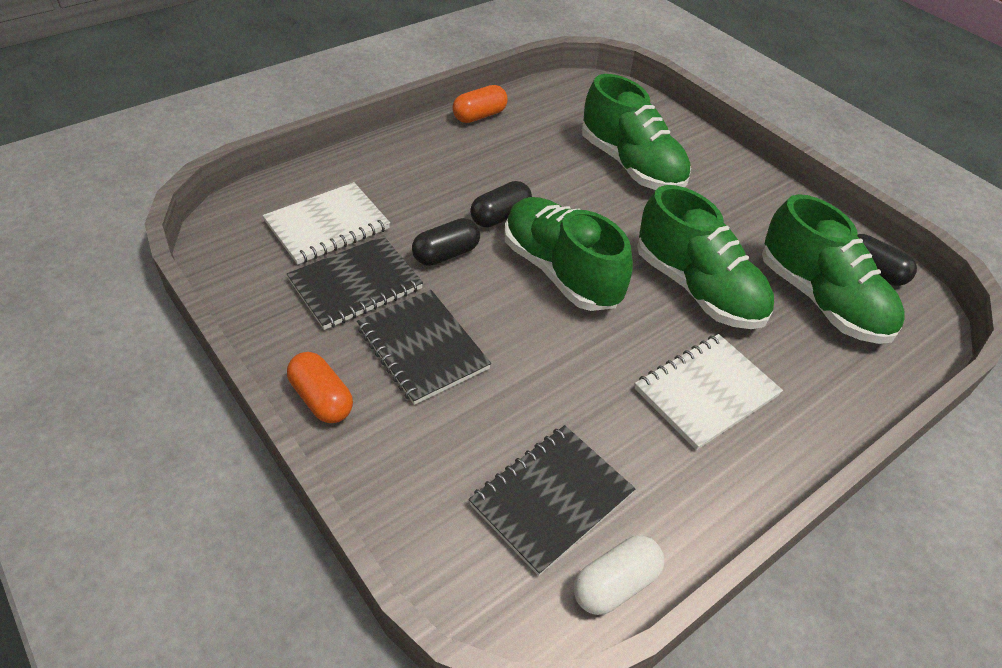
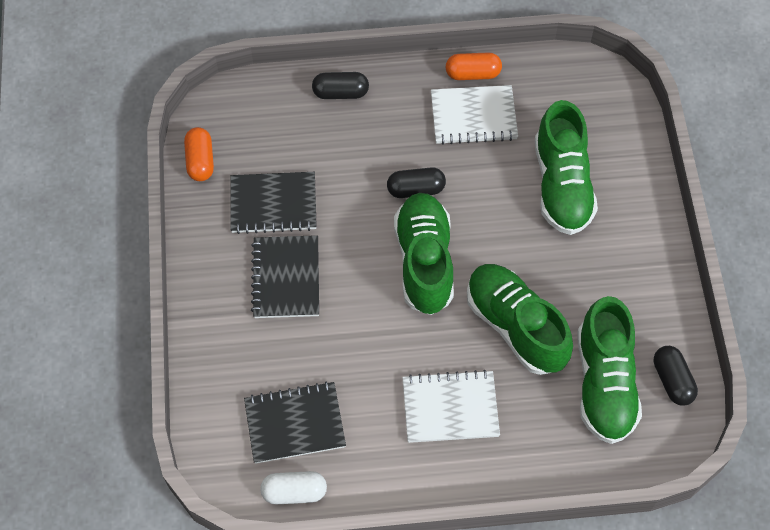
camera: 35 degrees right, 15 degrees up
white notebook [263,182,390,265] -> white notebook moved to [431,85,518,145]
orange capsule [287,352,353,423] -> orange capsule moved to [184,127,214,181]
black capsule [412,218,480,266] -> black capsule moved to [312,72,369,99]
green shoe [637,185,774,329] -> green shoe turned 150 degrees clockwise [467,264,573,375]

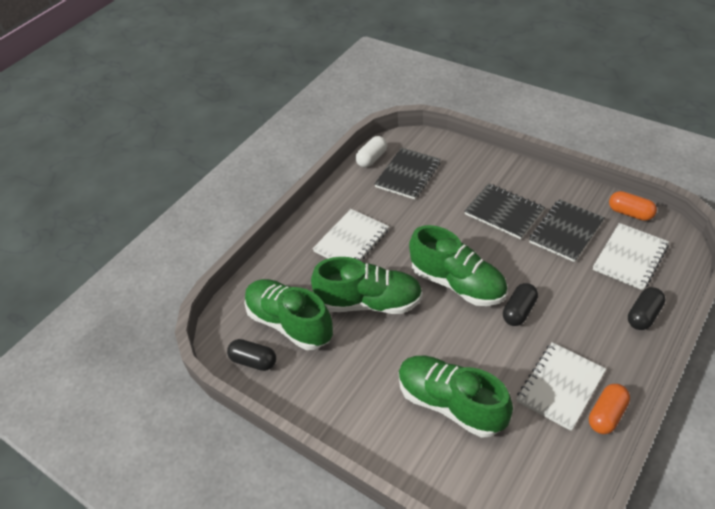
camera: 135 degrees right, 15 degrees down
none -> white notebook [593,223,669,290]

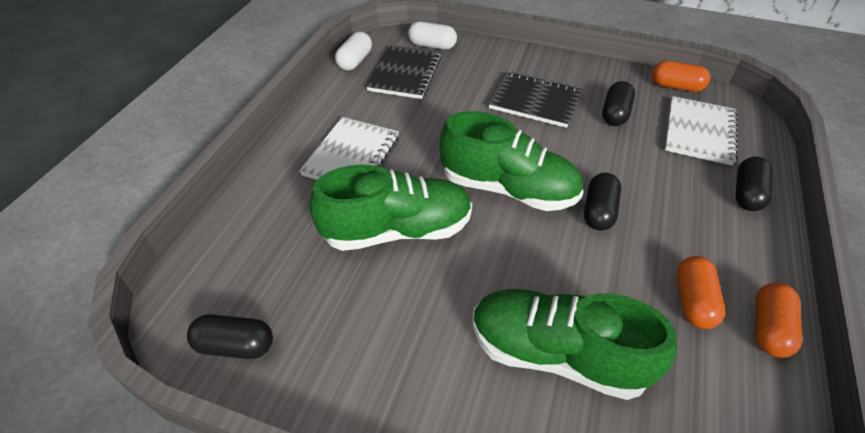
camera: 20 degrees left, 0 degrees up
green shoe [244,279,333,350] -> none
white notebook [516,342,606,431] -> orange capsule [677,256,725,329]
black notebook [529,199,605,262] -> black capsule [602,81,635,126]
none -> white capsule [408,22,457,50]

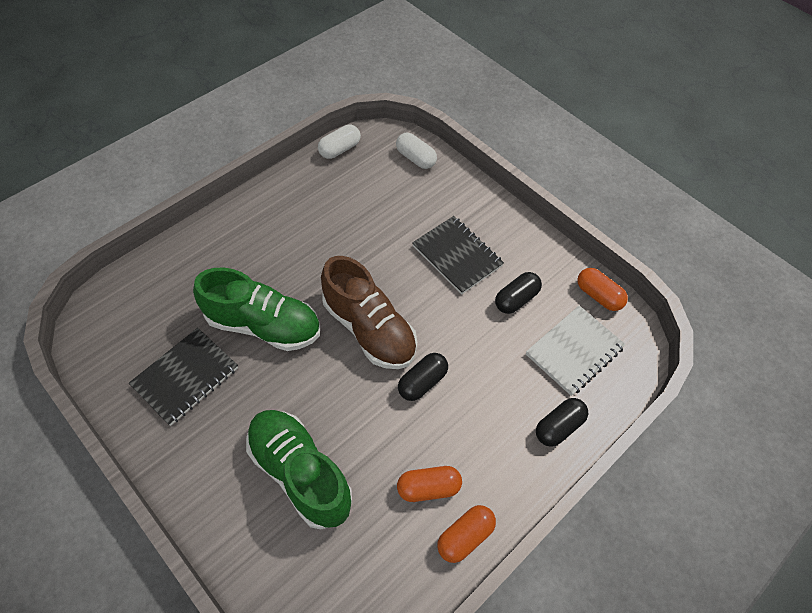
camera: 25 degrees right, 10 degrees up
black capsule [187,314,273,359] -> none
white notebook [300,117,399,180] -> none
black notebook [366,45,442,99] -> black notebook moved to [129,328,238,426]
green shoe [439,111,584,211] -> brown shoe [321,256,417,369]
orange capsule [677,256,725,329] -> orange capsule turned 45 degrees clockwise [397,466,462,502]

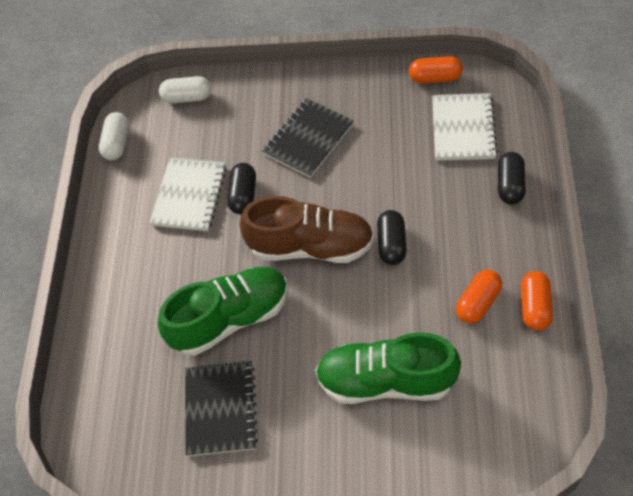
camera: 35 degrees left, 0 degrees up
black notebook [412,216,504,295] -> black notebook turned 60 degrees counterclockwise [262,98,354,178]
black capsule [495,272,542,314] -> black capsule moved to [227,163,256,214]
none -> white notebook [150,157,227,231]

